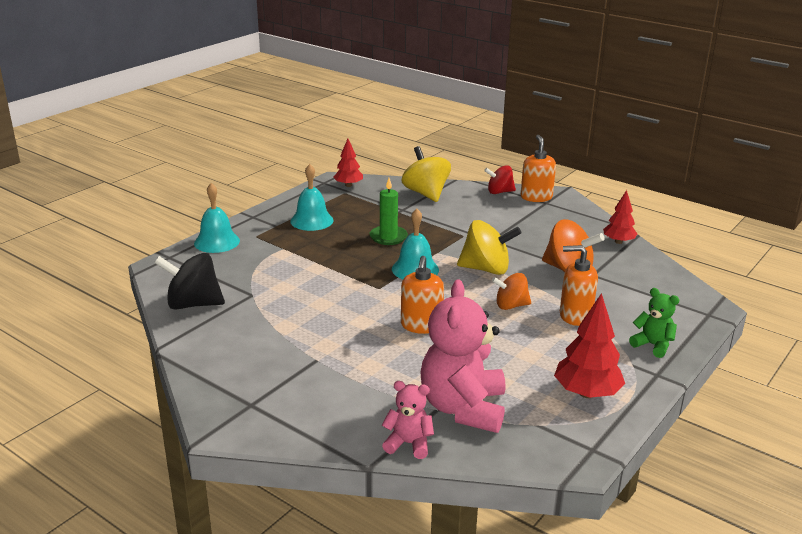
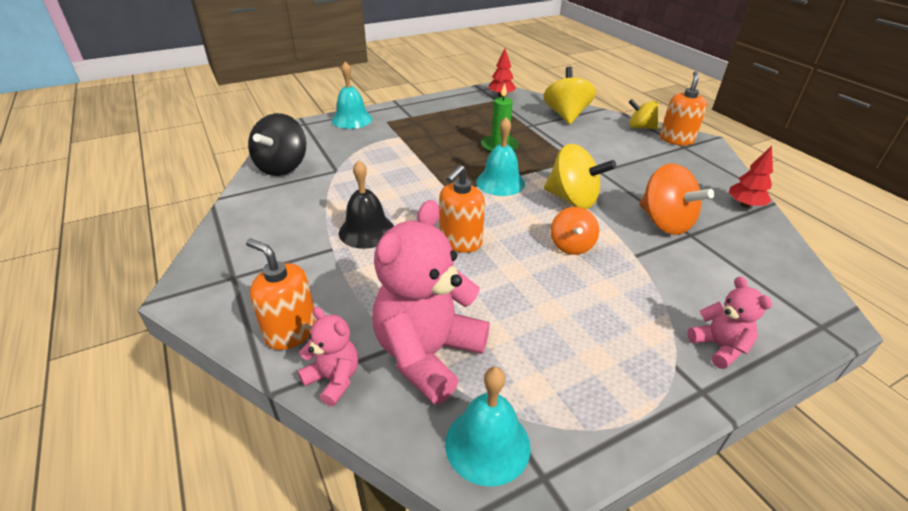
camera: 25 degrees right, 10 degrees up
black spinning top [154,253,225,310] -> black spinning top turned 105 degrees counterclockwise [248,113,306,176]
turquoise bell [290,164,334,231] -> turquoise bell moved to [445,367,531,486]
red spinning top [484,165,516,194] -> yellow spinning top [629,99,659,130]
orange spinning top [492,273,531,310] -> orange spinning top turned 105 degrees counterclockwise [551,207,599,255]
red tree [554,293,625,398] -> none
orange soap dispenser [560,245,598,326] -> orange soap dispenser moved to [246,238,317,350]
green teddy bear [629,288,679,358] -> pink teddy bear [687,276,772,369]
none -> black bell [339,160,394,249]

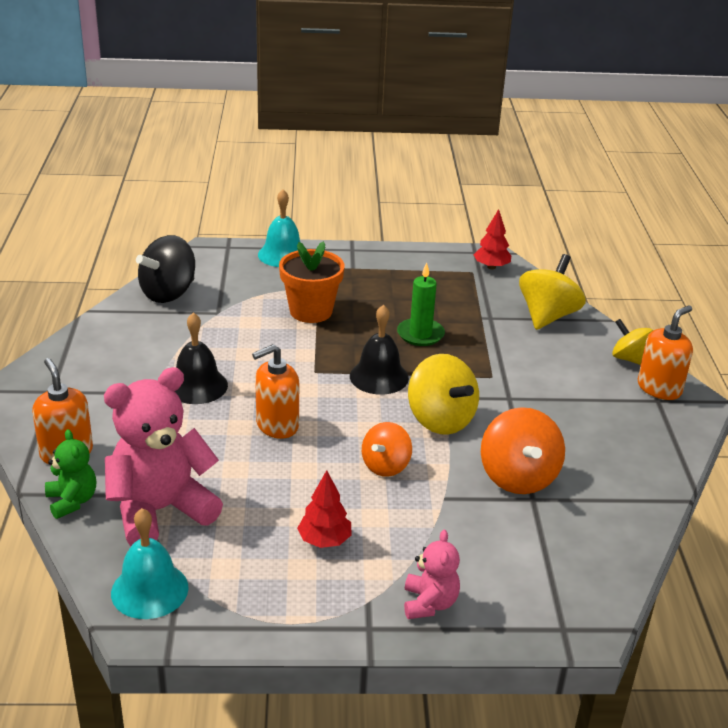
camera: 25 degrees right, 5 degrees down
pink teddy bear [297,307,358,406] -> green teddy bear [45,429,96,519]
turquoise bell [476,117,525,196] -> black bell [350,304,409,395]
red tree [728,146,773,208] -> red tree moved to [297,470,352,548]
none -> orange flower pot [279,241,345,323]

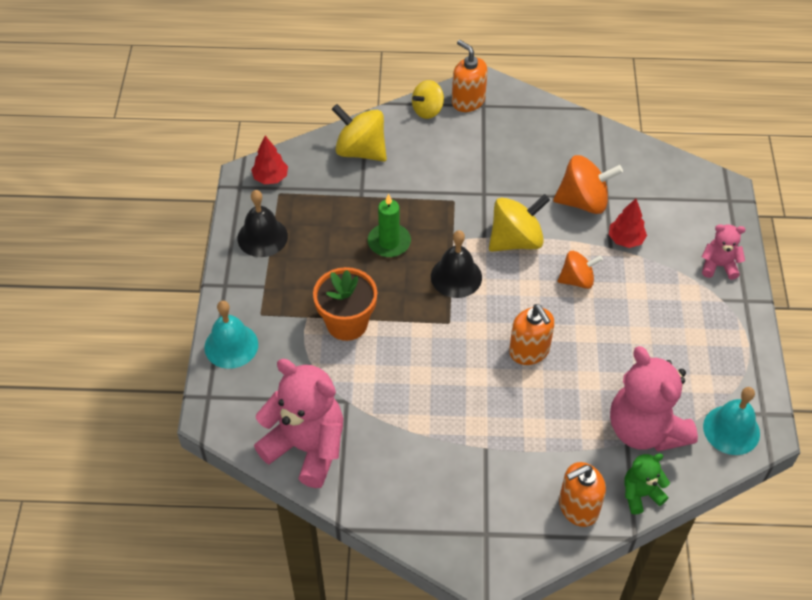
camera: 85 degrees left, 20 degrees up
black spinning top [136,235,195,303] -> pink teddy bear [254,359,343,488]
black bell [175,312,228,404] -> black bell moved to [238,190,288,257]
red tree [297,470,352,548] -> red tree moved to [609,199,647,248]
orange spinning top [362,422,412,477] -> orange spinning top turned 45 degrees counterclockwise [558,251,603,289]

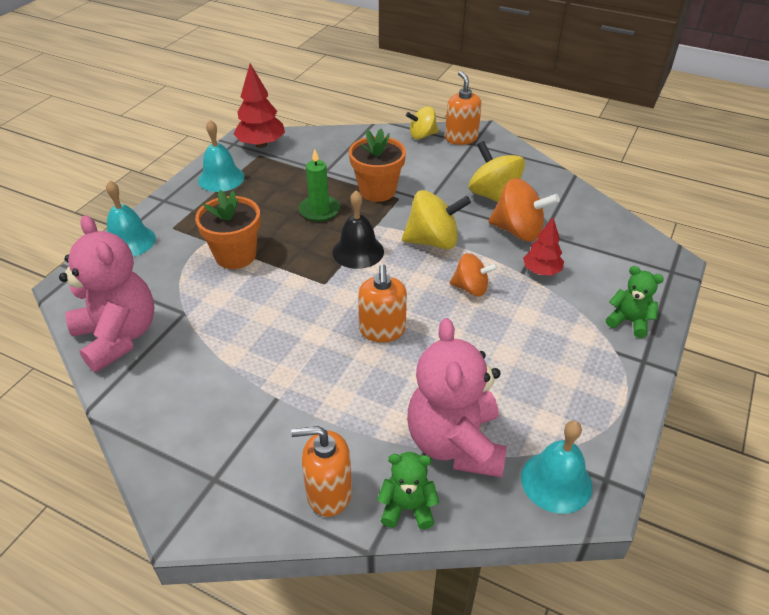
camera: 25 degrees right, 10 degrees down
black bell [238,190,288,257] -> turquoise bell [198,120,244,192]
red tree [251,135,288,185] -> red tree [233,63,285,148], size x1.56
yellow spinning top [332,104,387,162] -> yellow spinning top moved to [469,141,525,202]
pink teddy bear [702,224,745,280] -> green teddy bear [606,266,664,338]
none -> orange flower pot [349,129,406,202]

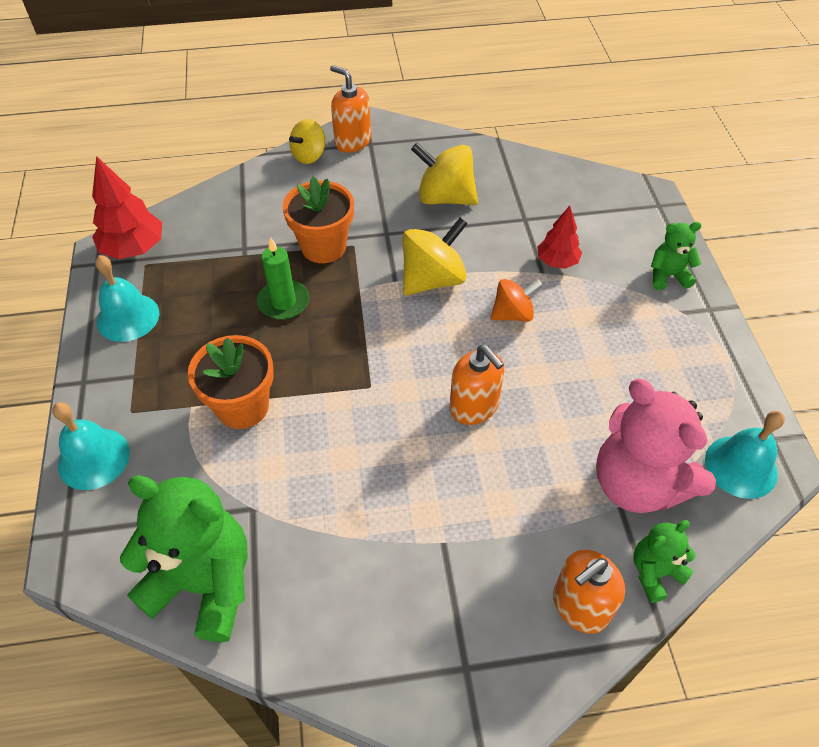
camera: 35 degrees left, 10 degrees up
pink teddy bear [59,215,154,372] -> green teddy bear [120,475,248,642]
black bell [332,190,384,269] -> none
orange spinning top [489,178,560,242] -> none

